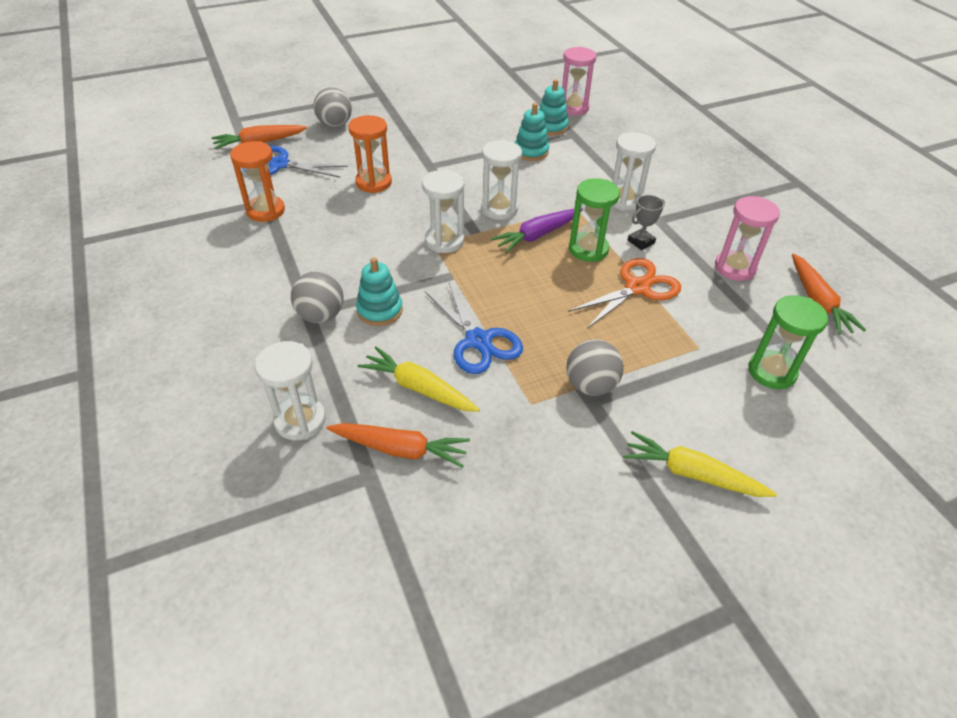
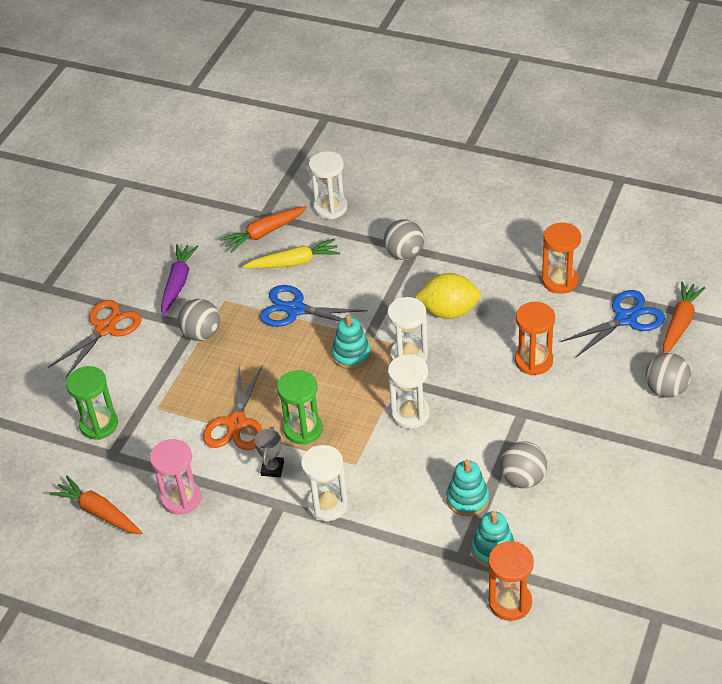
camera: 140 degrees right, 0 degrees up
turquoise stacking toy [356,257,403,326] -> turquoise stacking toy moved to [332,315,371,369]
purple carrot [491,208,583,253] -> purple carrot moved to [161,244,199,315]
pink hourglass [562,47,597,115] -> orange hourglass [488,541,534,621]
yellow carrot [623,431,777,497] -> orange scissors [48,300,142,378]
none -> yellow lemon [415,273,481,319]
none -> grey ball [500,441,547,488]

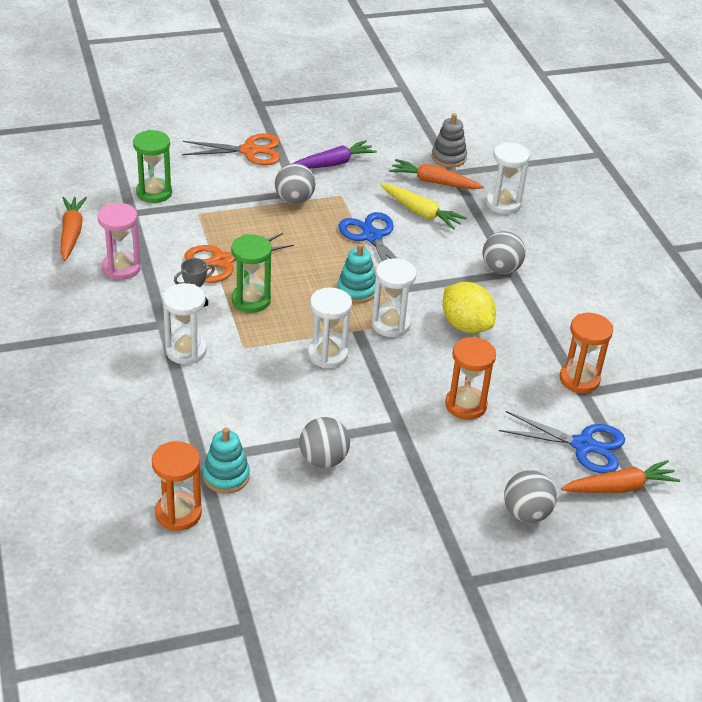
camera: 45 degrees right, 5 degrees down
turquoise stacking toy [446,460,489,516] -> none
none -> grey stacking toy [432,113,467,168]

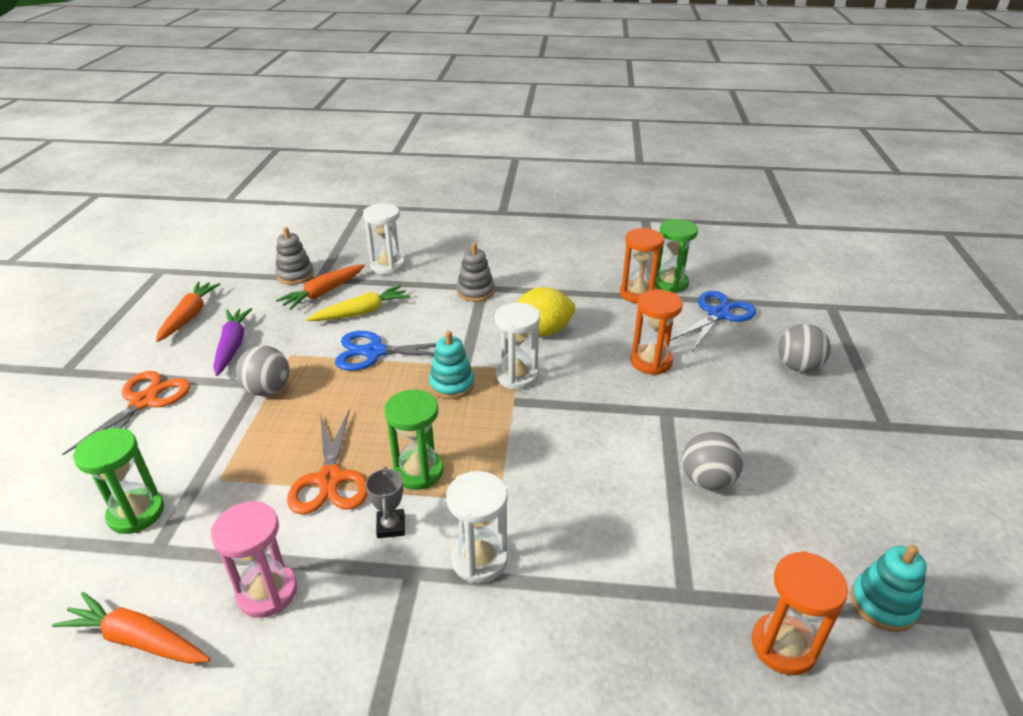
camera: 65 degrees left, 5 degrees down
turquoise stacking toy [203,427,250,493] -> turquoise stacking toy moved to [850,545,927,632]
white hourglass [308,287,352,368] -> none
grey ball [483,231,526,274] -> grey stacking toy [457,243,494,302]
orange carrot [561,460,680,493] -> orange carrot moved to [156,282,221,342]
none -> green hourglass [655,219,698,293]

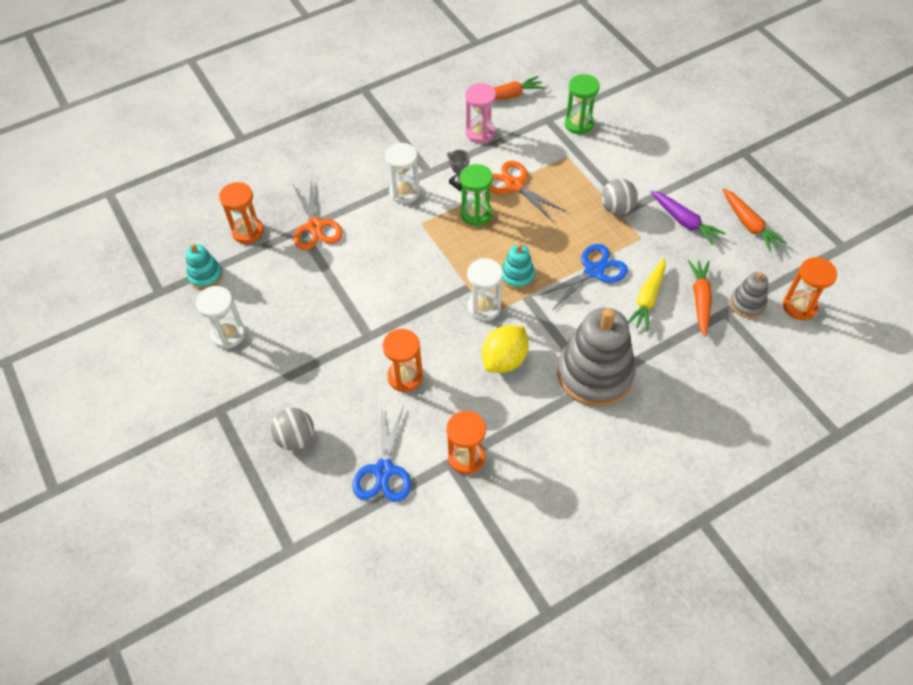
camera: 145 degrees right, 20 degrees up
orange scissors [62,371,190,455] -> orange scissors moved to [293,179,343,250]
white hourglass [363,203,405,275] -> white hourglass moved to [196,286,245,349]
grey stacking toy [457,243,494,302] -> grey stacking toy [557,308,636,407], size x2.07
green hourglass [655,219,698,293] -> none
grey ball [682,431,743,491] -> none
none -> orange hourglass [783,257,837,321]

